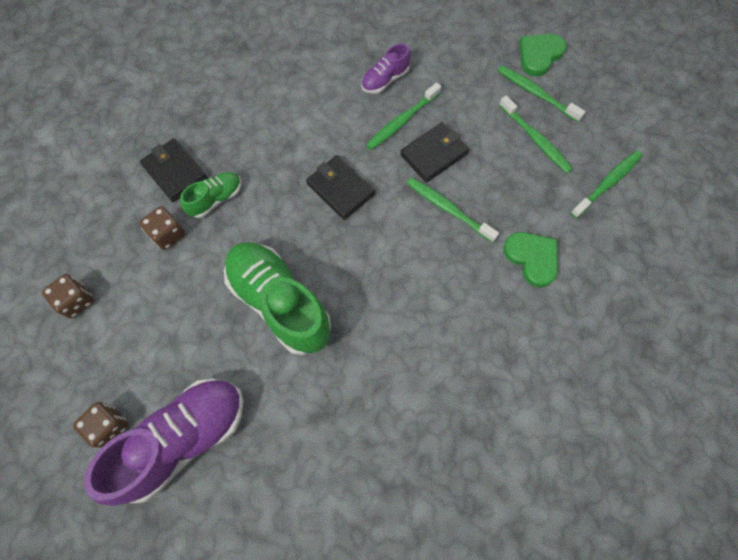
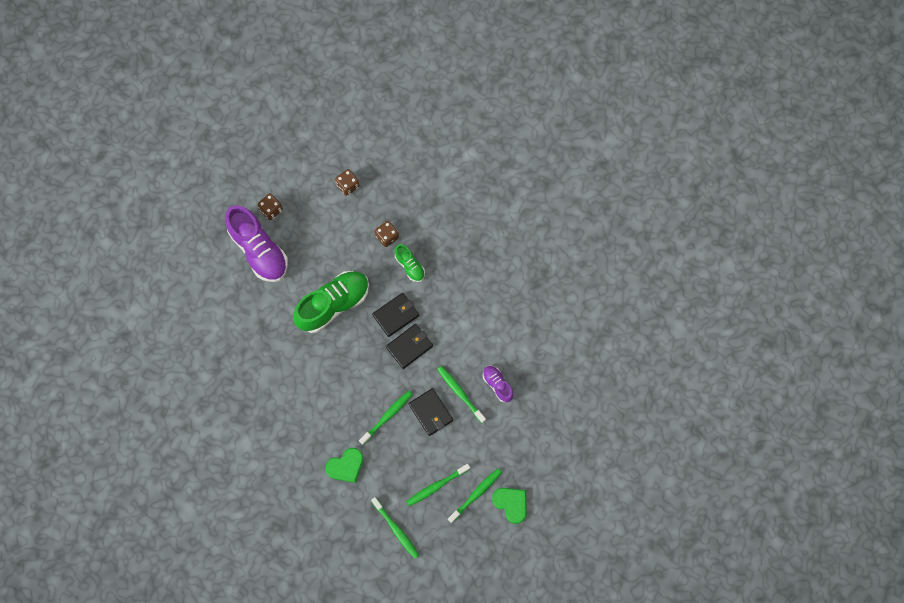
camera: 95 degrees right, 5 degrees up
black wallet [140,138,208,202] -> black wallet moved to [372,293,419,337]

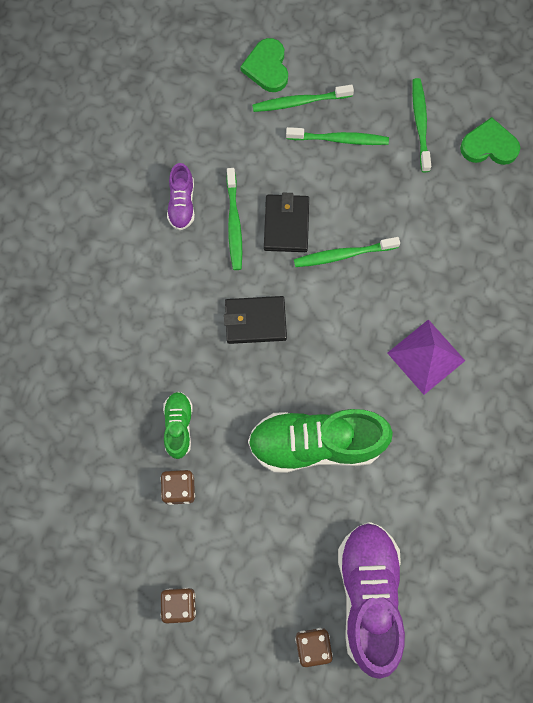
camera: 145 degrees left, 0 degrees up
green heart [325,448,364,483] -> green heart moved to [460,117,520,165]
black wallet [372,293,419,337] -> none
none -> purple pyramid [388,319,465,395]

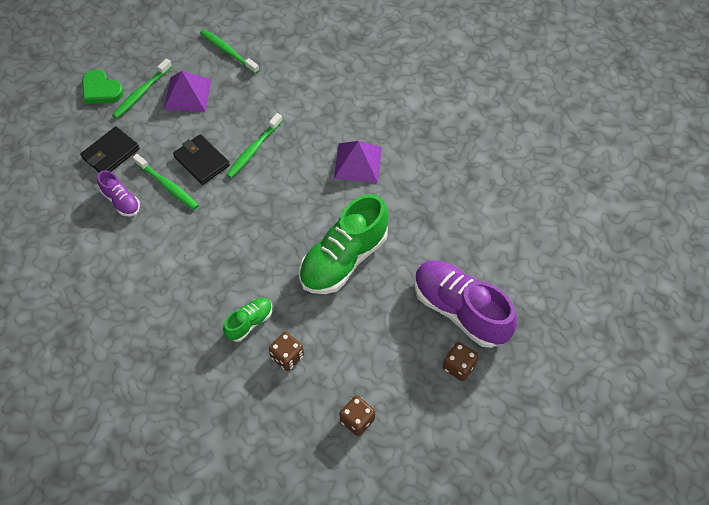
camera: 45 degrees left, 15 degrees down
green shoe [163,392,193,459] -> green shoe turned 90 degrees clockwise [223,297,272,342]
black wallet [224,296,287,344] -> black wallet moved to [80,126,140,172]
green toothbrush [286,127,389,145] -> purple pyramid [164,71,211,112]
green heart [460,117,520,165] -> none

